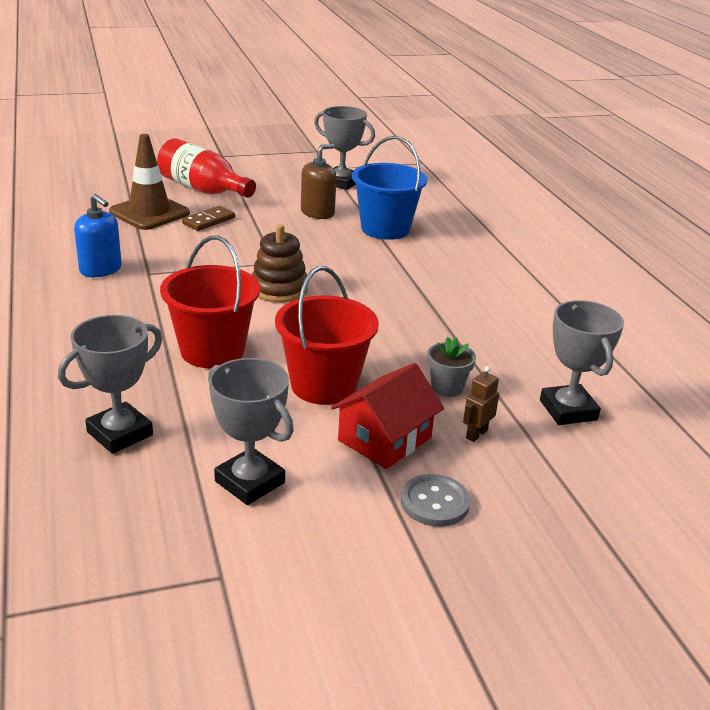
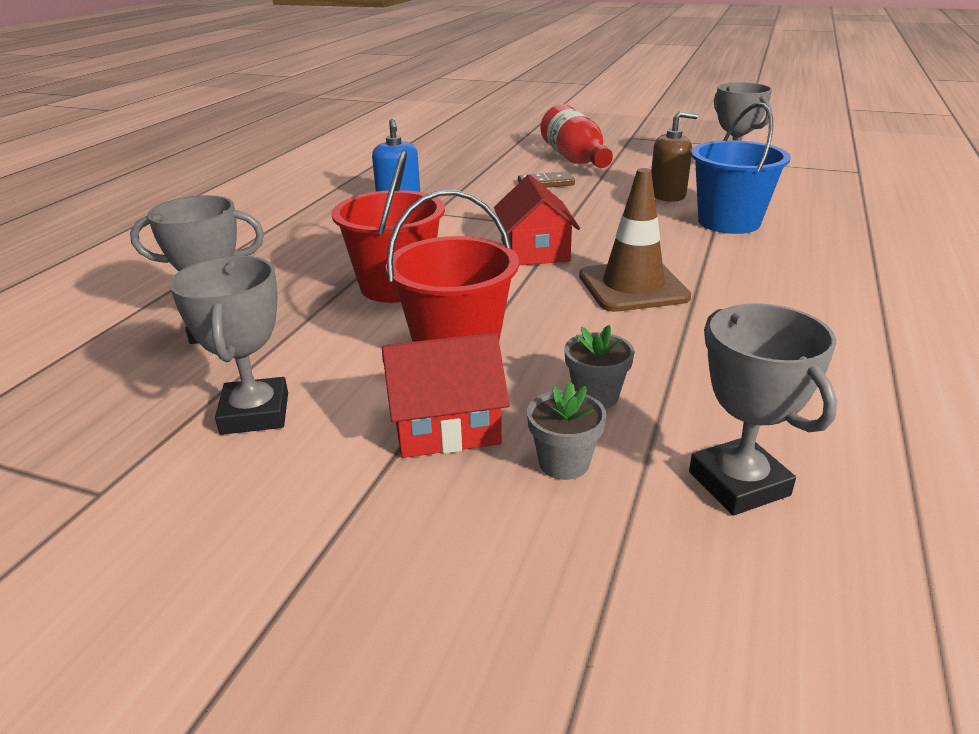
camera: 40 degrees right, 0 degrees up
brown traffic cone [109,134,190,230] -> brown traffic cone moved to [579,168,691,312]
brown stacking toy [252,224,308,303] -> red house [494,175,580,265]
grey button [401,474,470,527] -> none
brown robot [463,366,499,442] -> grey flower pot [527,382,607,480]
grey trophy [540,300,624,425] -> grey trophy turned 45 degrees counterclockwise [689,303,837,515]

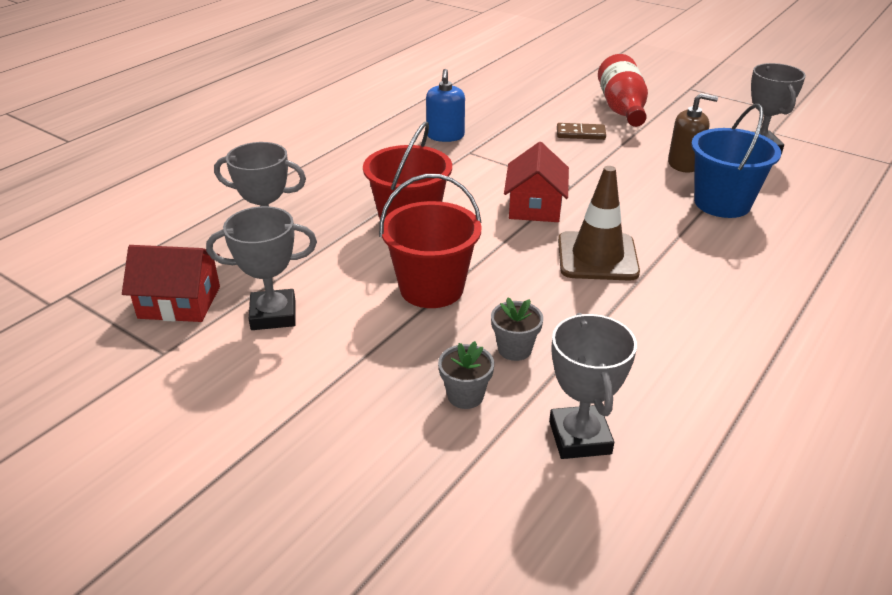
camera: 15 degrees right, 5 degrees up
grey trophy [169,256,288,435] -> grey trophy turned 75 degrees clockwise [206,206,317,330]
red house [382,332,510,458] -> red house moved to [122,245,220,322]

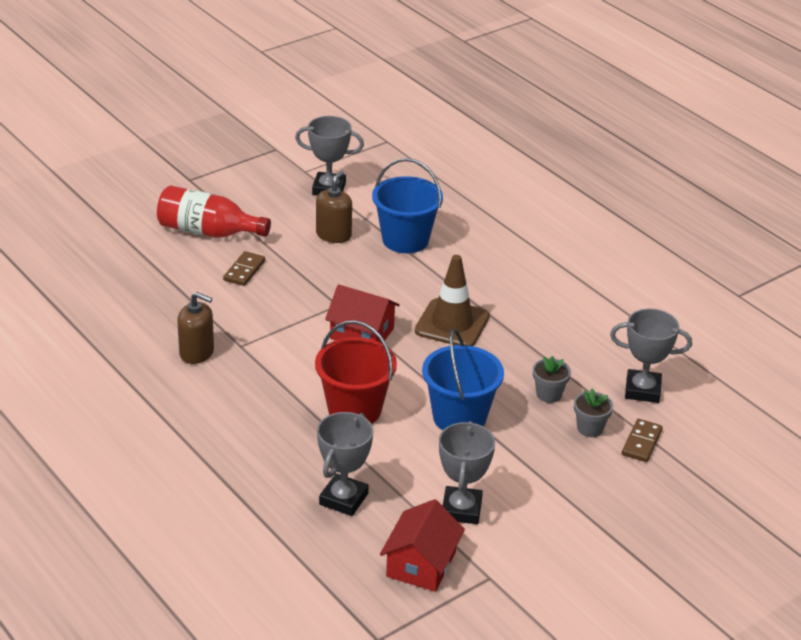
camera: 75 degrees left, 0 degrees up
red bucket [379,174,482,308] -> blue bucket [422,329,504,430]
blue soap dispenser [426,69,465,142] -> brown soap dispenser [177,292,214,364]
none -> brown domino [622,419,663,462]

